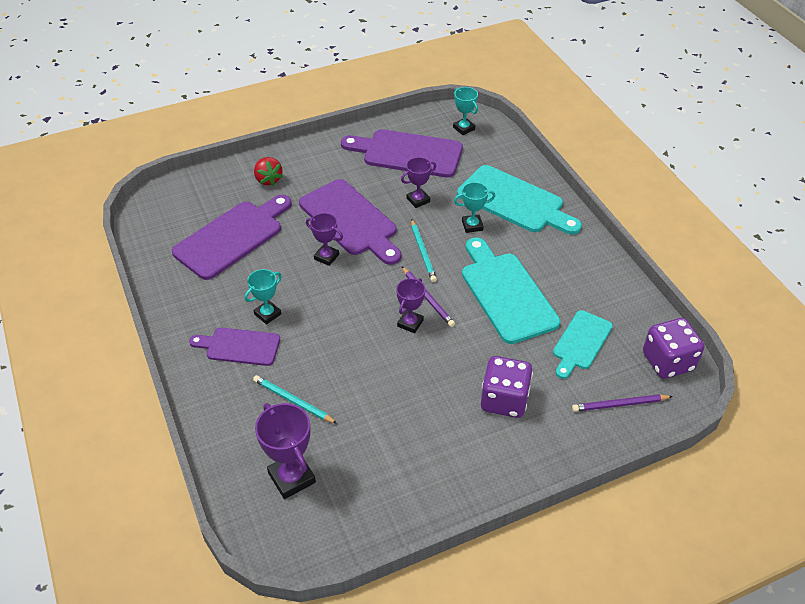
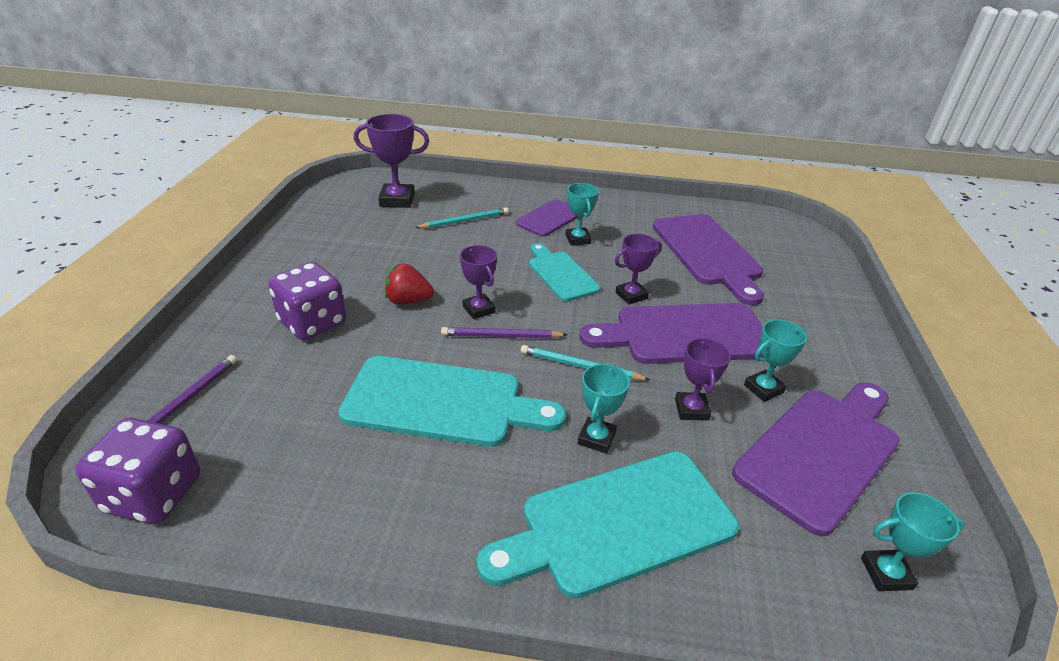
camera: 120 degrees right, 10 degrees down
red strawberry [254,157,283,186] -> red strawberry moved to [385,263,434,305]
turquoise cutting board [553,310,613,379] -> turquoise cutting board moved to [529,243,600,302]
none -> turquoise trophy [744,319,807,402]

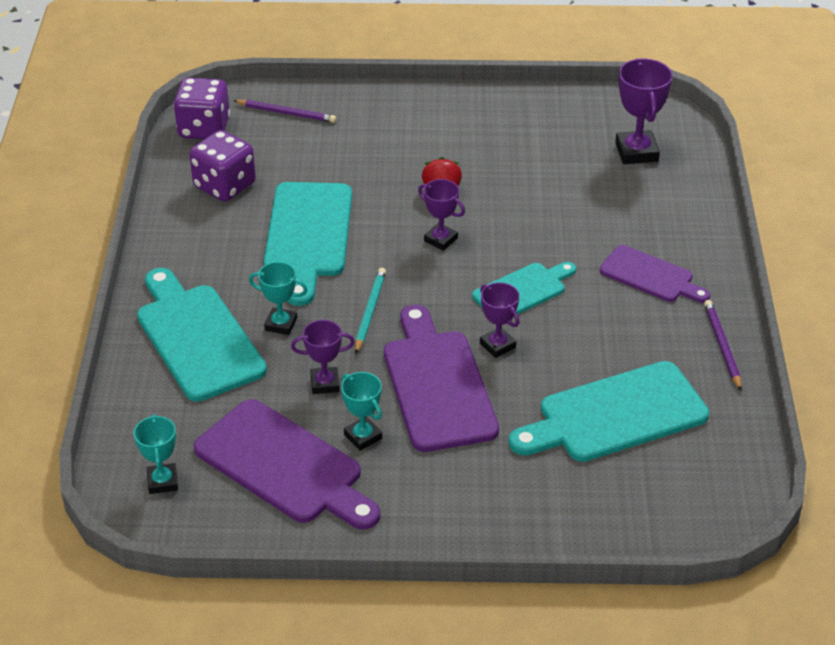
camera: 85 degrees right, 5 degrees up
purple dice [268,262,346,340] -> purple dice moved to [189,130,256,202]
turquoise pencil [415,208,509,229] -> none
purple pencil [441,327,568,338] -> purple pencil moved to [704,300,742,391]
purple trophy [460,245,497,319] -> purple trophy turned 75 degrees clockwise [418,179,465,251]
turquoise trophy [565,183,599,246] -> none
purple cutting board [653,214,764,305] -> turquoise cutting board [509,361,709,462]

